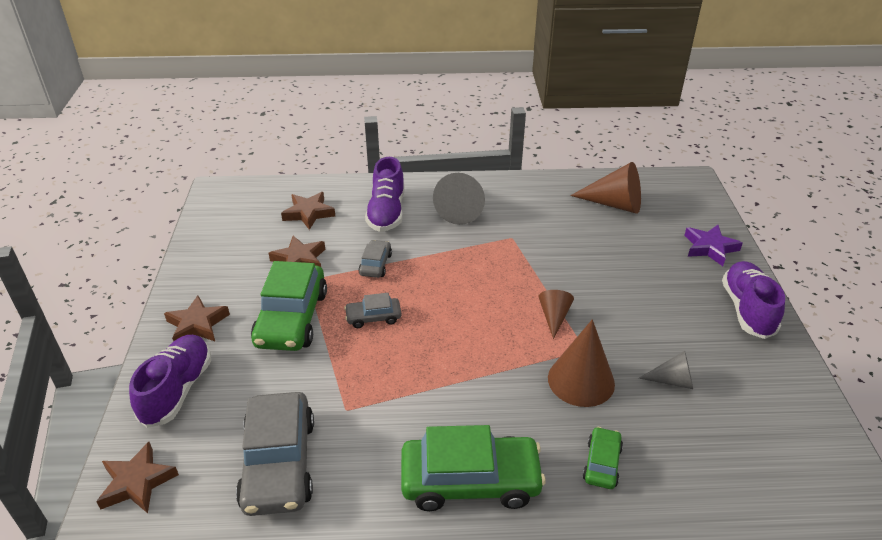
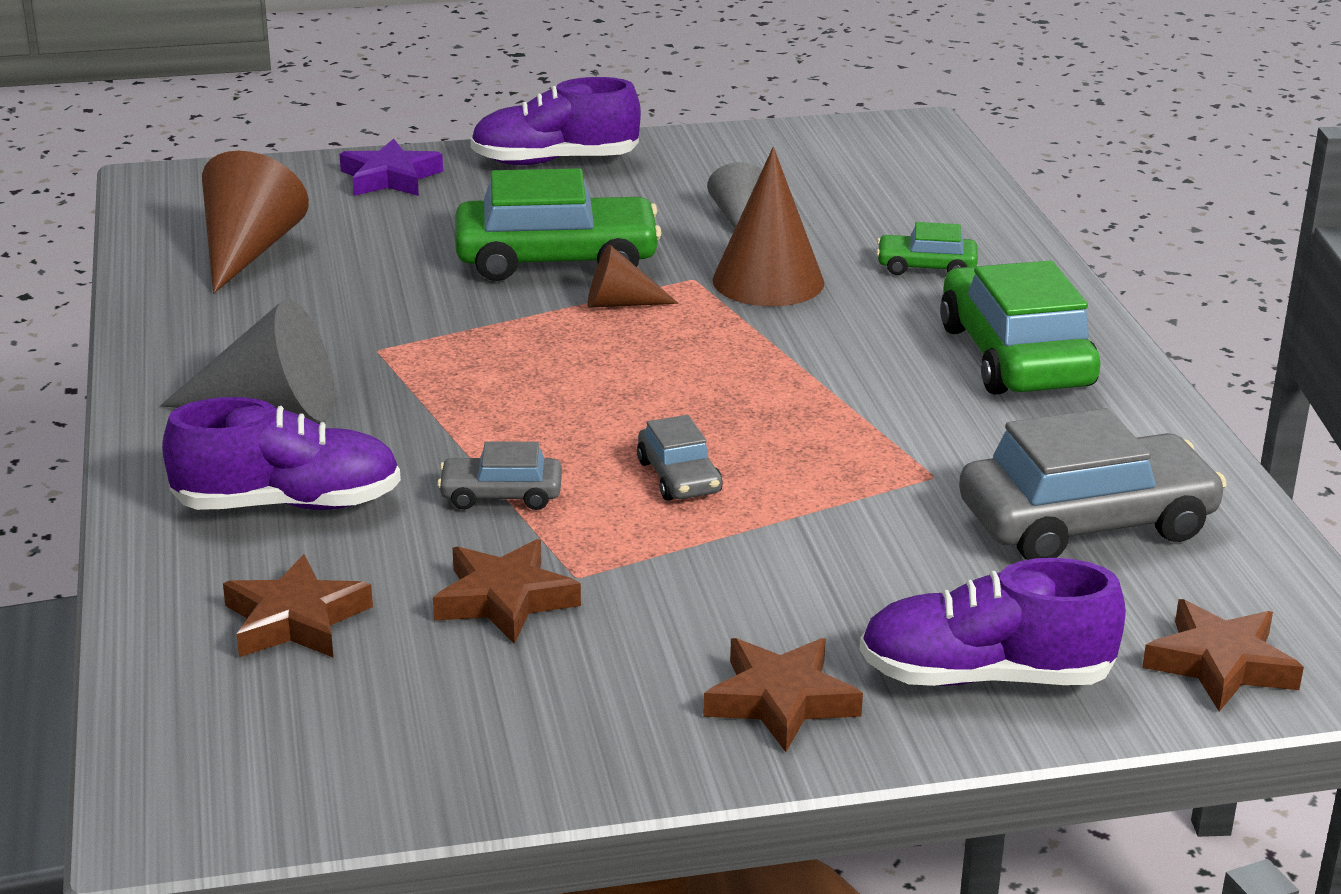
camera: 100 degrees left, 10 degrees down
green car [251,261,327,351] -> green car moved to [455,168,662,281]

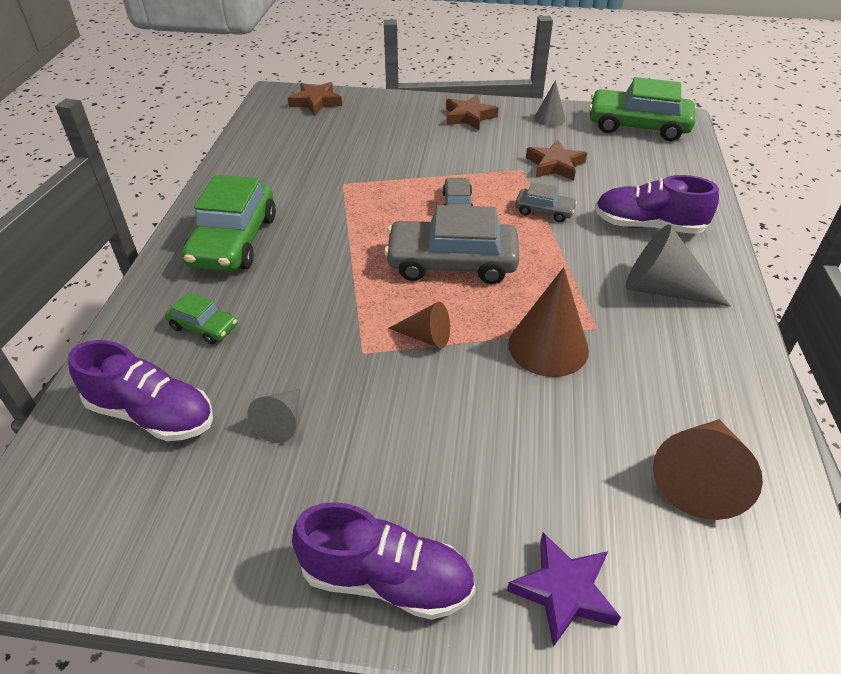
camera: 160 degrees left, 15 degrees up
brown star [223,554,373,657] -> none
green car [455,168,662,281] -> green car moved to [589,77,695,141]
brown cone [712,147,824,307] -> brown cone moved to [508,267,589,377]
purple shoe [860,558,1126,686] -> purple shoe moved to [68,340,213,441]
grey car [959,408,1227,560] -> grey car moved to [384,205,519,284]
none -> grey cone [534,80,566,126]

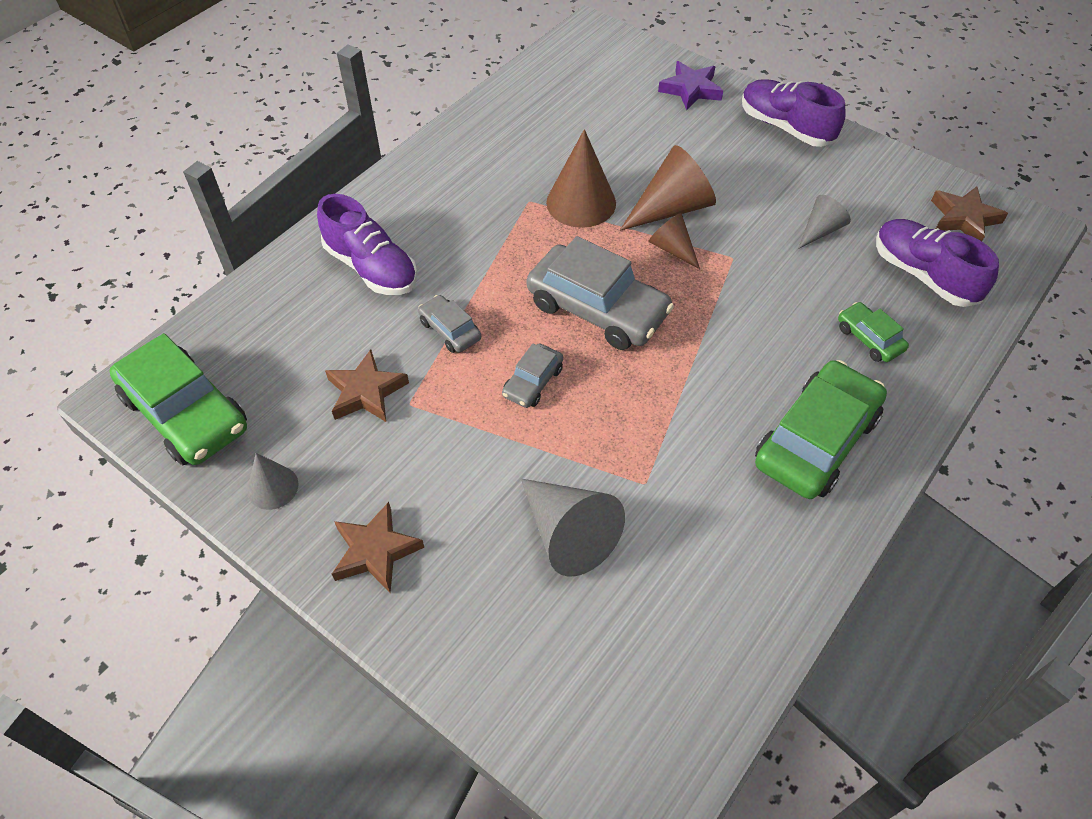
camera: 150 degrees left, 10 degrees up
brown star [288,82,342,116] -> brown star moved to [931,187,1008,241]
grey cone [625,224,731,307] -> grey cone moved to [521,479,625,577]
brown cone [653,419,763,520] -> brown cone moved to [620,145,716,231]

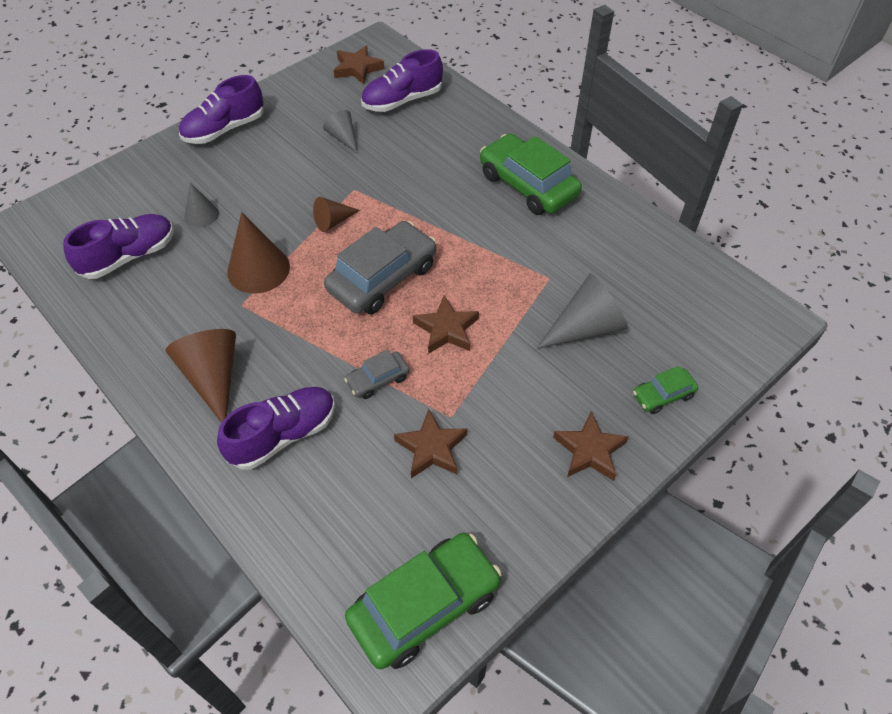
camera: 80 degrees left, 0 degrees up
grey cone [247,453,299,510] -> grey cone moved to [184,182,219,228]
grey car [502,343,563,408] -> brown star [413,296,479,354]
brown cone [620,145,716,231] -> brown cone moved to [166,329,236,423]
purple star [658,61,723,110] -> none
green car [838,302,909,362] -> green car moved to [633,366,698,414]
none -> purple shoe [63,214,174,279]

